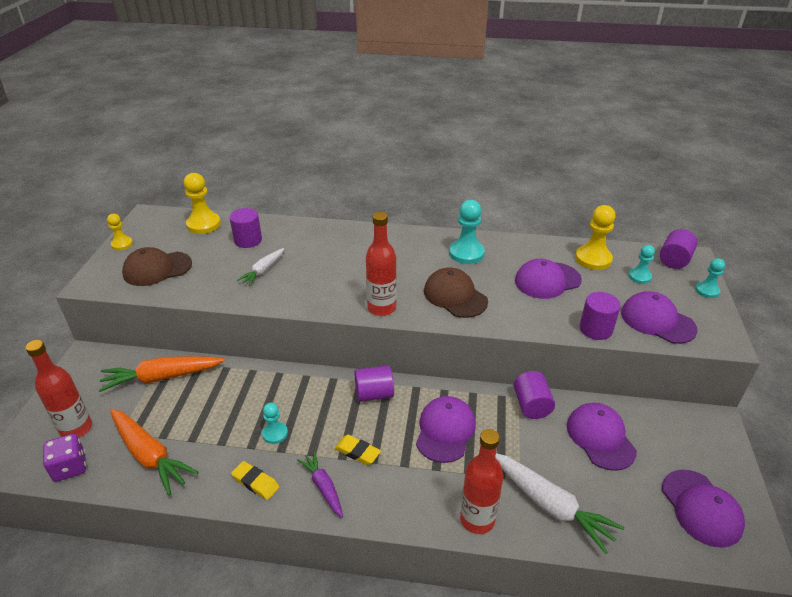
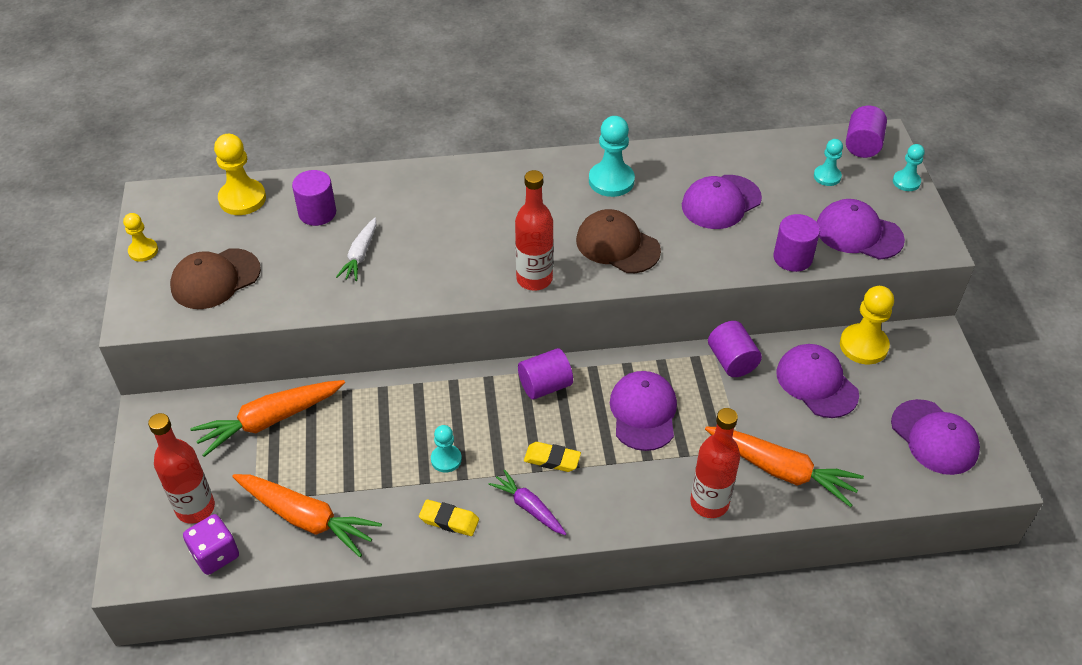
camera: 15 degrees left, 10 degrees up
white carrot [496,453,624,554] -> orange carrot [705,427,864,507]
yellow pawn [575,205,616,270] -> yellow pawn moved to [840,286,894,364]

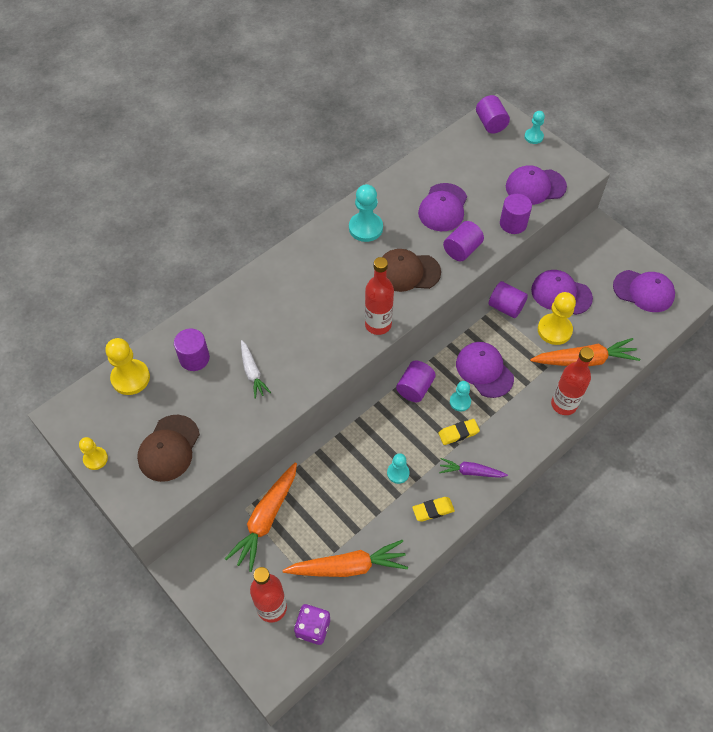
camera: 35 degrees left, 10 degrees up
turquoise pawn [814,139,843,186] -> turquoise pawn moved to [450,381,471,411]
yellow pawn [840,286,894,364] -> yellow pawn moved to [538,292,576,345]
none -> purple cylinder [443,221,484,261]

